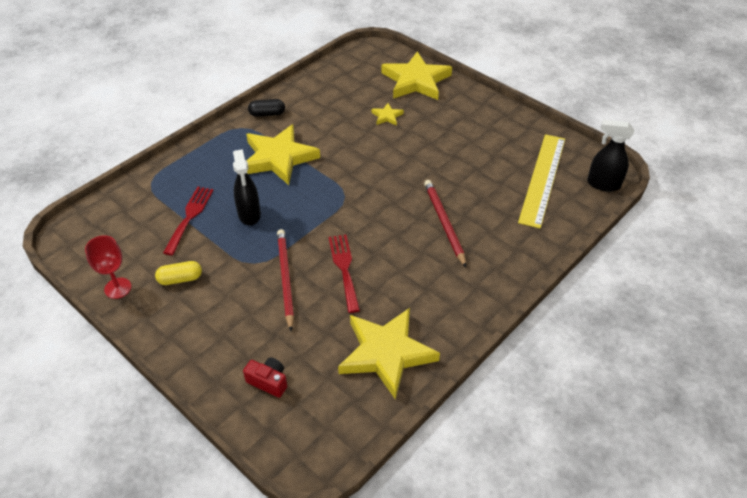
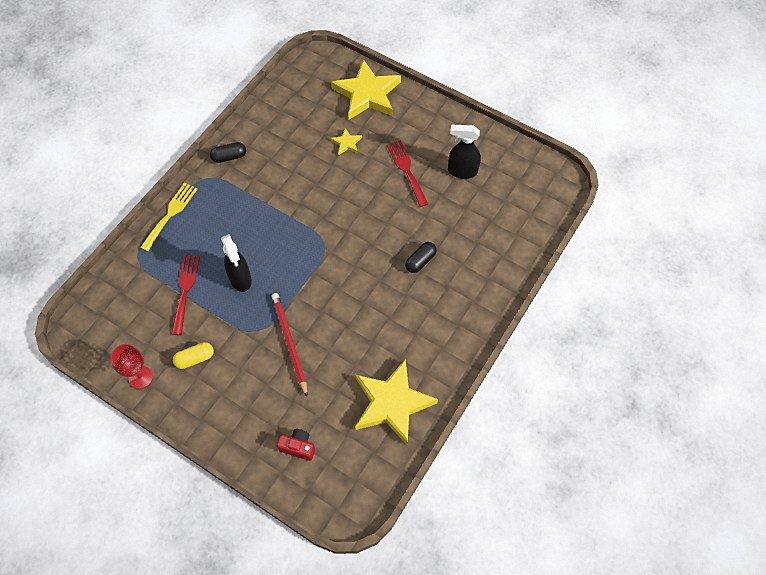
camera: 10 degrees left, 15 degrees up
yellow star [246,124,320,185] -> none
red fork [329,235,360,313] -> red fork moved to [387,140,428,207]
red pencil [424,180,466,267] -> black capsule [405,242,437,273]
yellow ruler [518,134,565,228] -> none
black spray bottle [587,120,634,192] -> black spray bottle moved to [448,125,481,179]
none -> yellow fork [140,183,198,251]

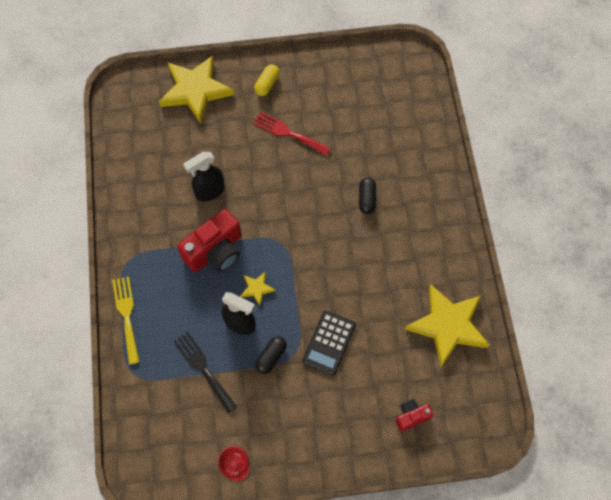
camera: 40 degrees left, 5 degrees up
red fork [172,255,200,335] -> black fork [173,331,237,413]
yellow capsule [173,342,214,369] -> yellow capsule moved to [254,64,280,96]
black capsule [210,142,246,163] -> black capsule moved to [255,336,287,374]
red pencil [271,293,307,397] -> black calculator [302,311,356,376]
yellow star [331,128,362,155] -> yellow star moved to [240,272,276,305]
black spray bottle [448,125,481,179] -> black spray bottle moved to [183,152,225,201]
none -> red camera [177,209,241,272]

